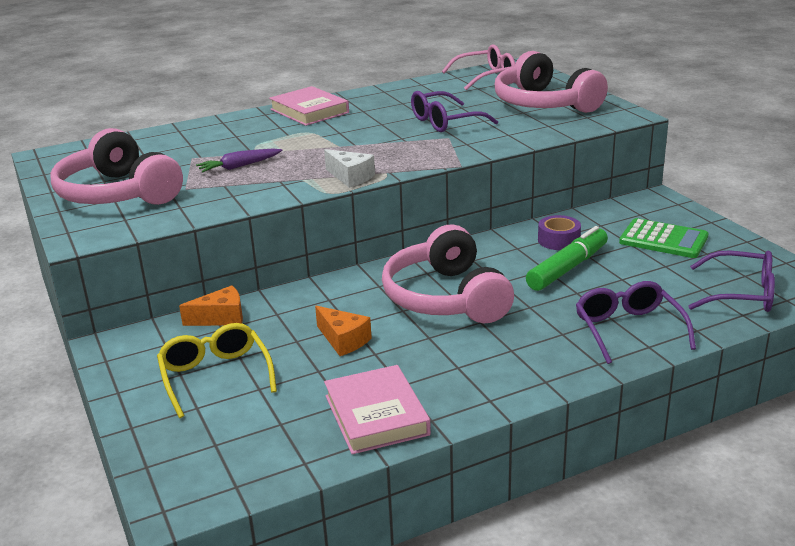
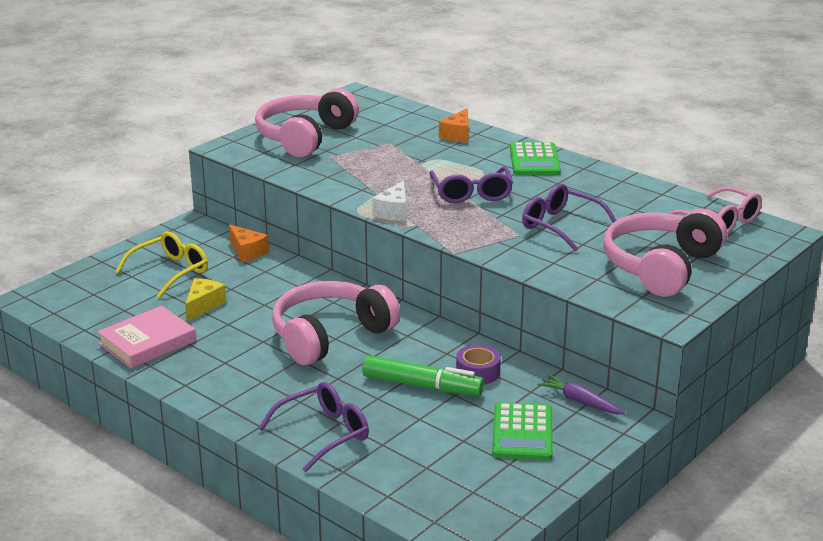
camera: 65 degrees right, 0 degrees up
purple carrot [196,149,282,172] -> purple carrot moved to [537,375,625,414]
pink book [269,86,349,126] -> green calculator [510,142,561,175]
orange cheese [315,306,372,356] -> orange cheese moved to [439,109,469,142]
purple glasses [688,251,775,312] -> purple glasses moved to [429,167,513,203]
none -> yellow cheese [185,278,226,322]

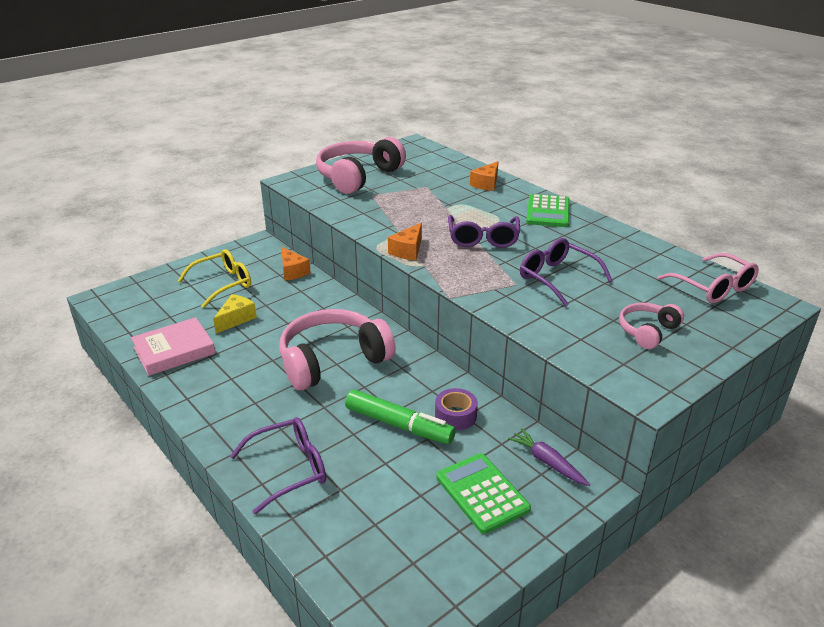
camera: 10 degrees right, 5 degrees up
white cheese [372,181,406,221] -> orange cheese [388,223,422,260]
green calculator [492,402,553,461] -> green calculator turned 135 degrees clockwise [436,453,531,534]
pink headphones [603,208,727,297] -> pink headphones [619,303,684,349], size x0.51

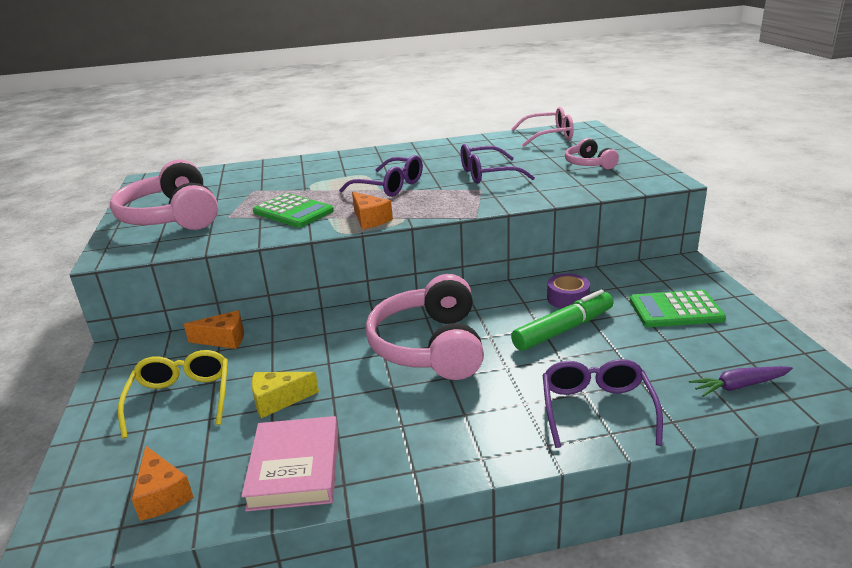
camera: 60 degrees left, 5 degrees down
yellow cheese [213,294,257,334] -> yellow cheese turned 75 degrees counterclockwise [251,372,319,418]
orange cheese [470,161,498,191] -> orange cheese moved to [132,446,194,521]
purple carrot [508,428,590,486] -> purple carrot moved to [689,366,793,397]
green calculator [526,194,569,227] -> green calculator moved to [253,193,334,228]

